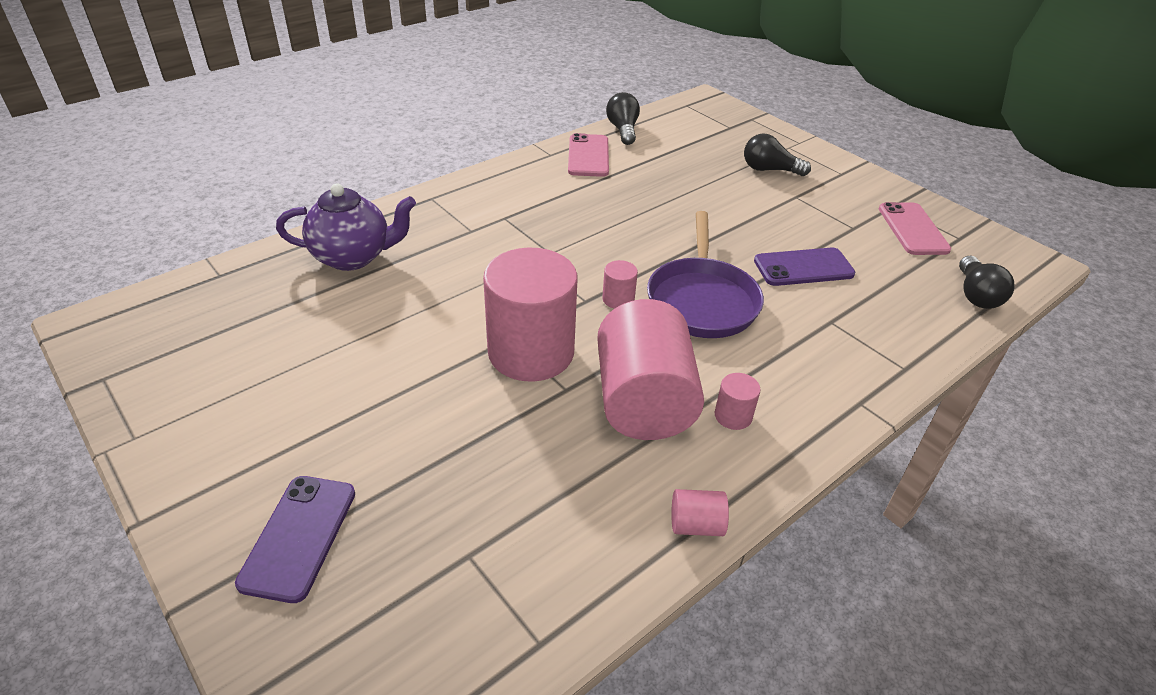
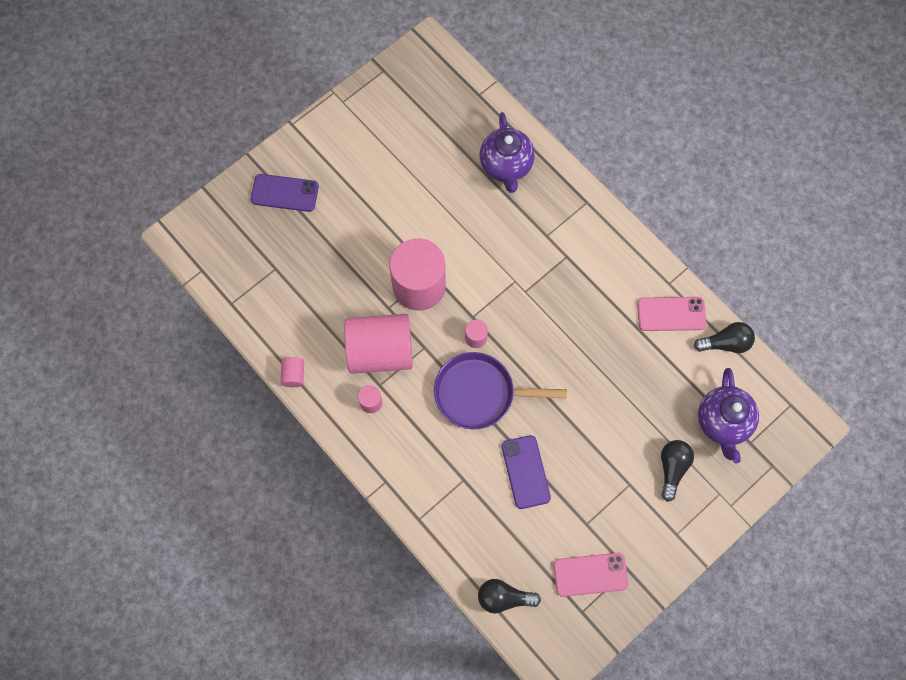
camera: 90 degrees right, 30 degrees up
none -> purple teapot [698,368,759,463]

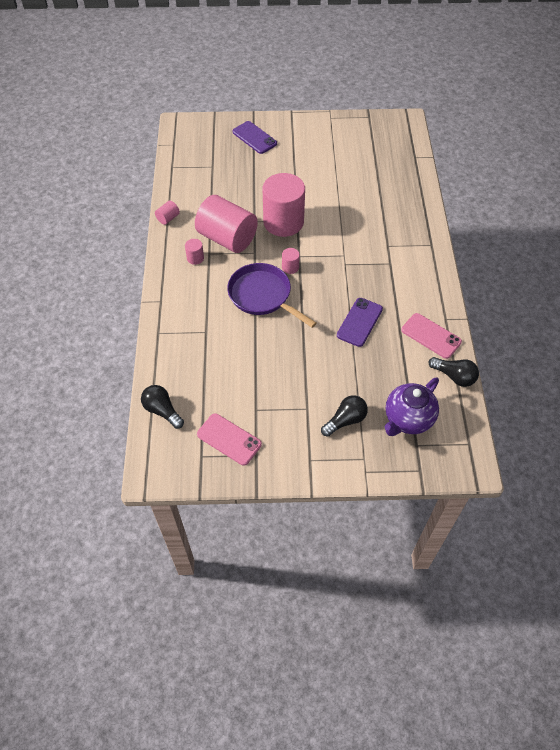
camera: 40 degrees right, 15 degrees down
purple teapot [480,112,535,193] -> none
purple phone [502,435,551,509] -> purple phone moved to [337,298,383,347]

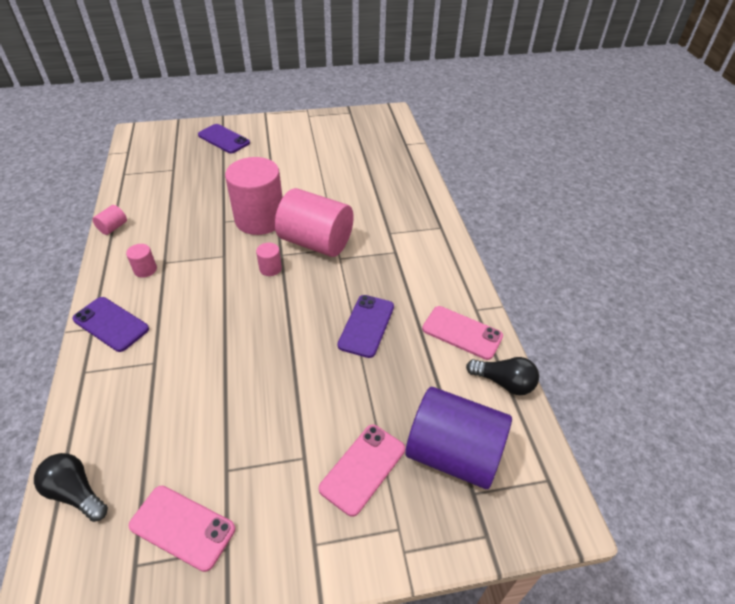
camera: 10 degrees left, 10 degrees down
pink cylinder [195,195,258,253] -> pink cylinder moved to [275,188,354,257]
purple pan [227,263,316,328] -> none
black light bulb [321,395,368,437] -> pink phone [319,425,405,517]
purple teapot [385,378,439,436] -> purple cylinder [405,387,512,489]
none -> purple phone [72,297,149,352]

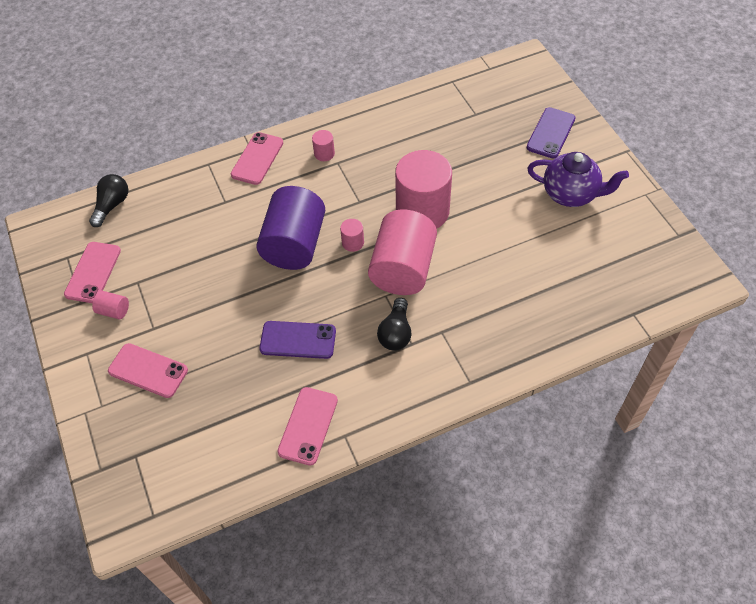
camera: 80 degrees right, 10 degrees up
purple phone [72,297,149,352] -> pink phone [231,132,283,185]
pink cylinder [92,205,127,235] -> pink cylinder moved to [92,291,129,319]
purple cylinder [405,387,512,489] -> purple cylinder moved to [256,186,325,270]
black light bulb [466,357,539,395] -> black light bulb moved to [377,298,412,351]
none -> purple teapot [527,152,629,207]

